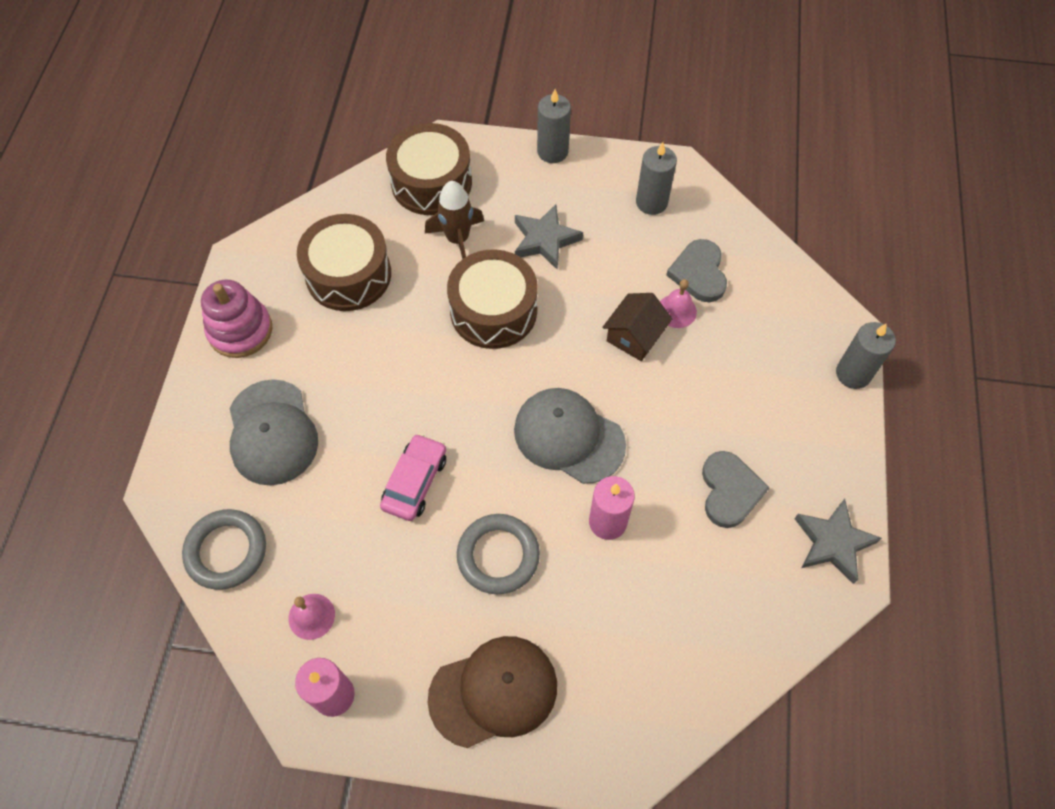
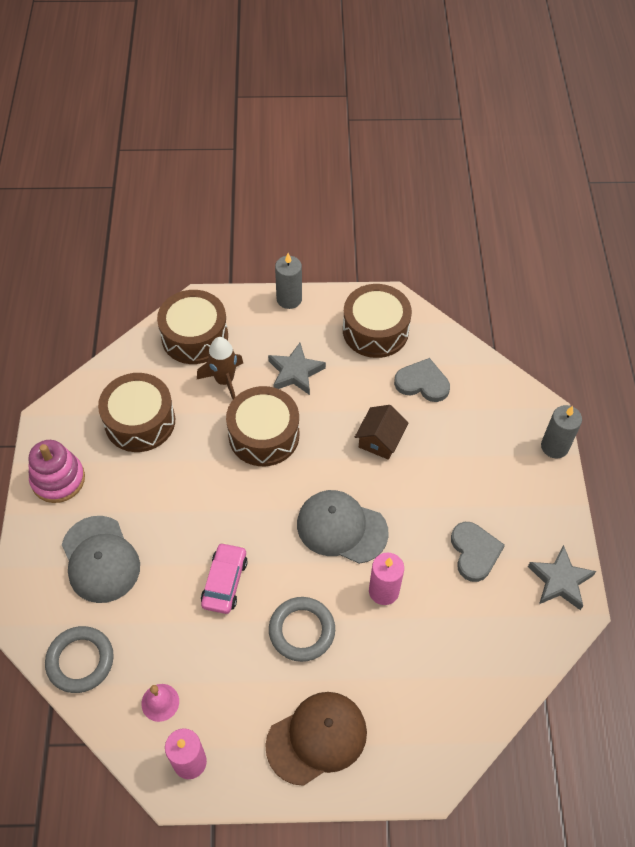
camera: 10 degrees left, 5 degrees down
grey candle [636,142,677,215] -> brown drum [343,284,412,358]
pink bell [660,279,697,328] -> none
grey heart [666,239,727,302] -> grey heart turned 120 degrees clockwise [394,358,450,402]

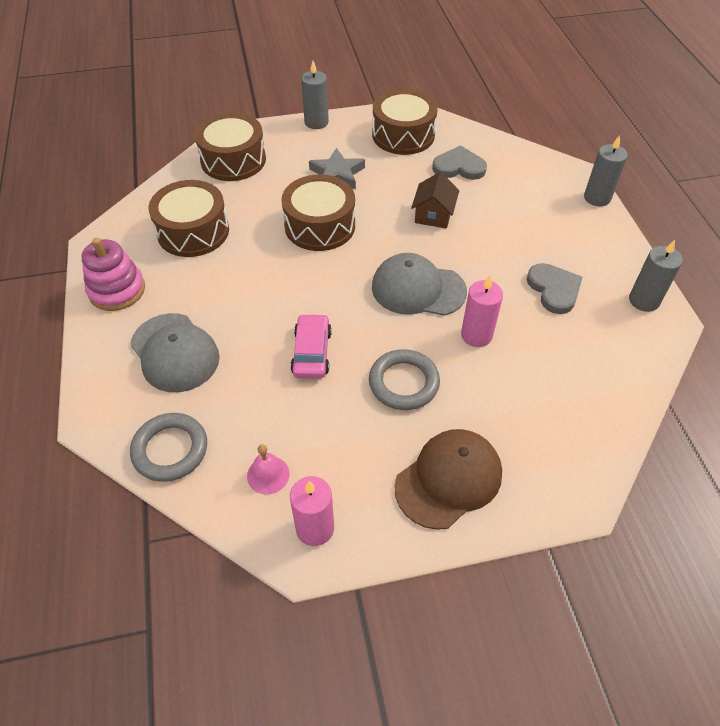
camera: 10 degrees left, 5 degrees down
brown rocket [197,337,243,399] -> none
grey star [528,545,596,610] -> grey candle [629,240,683,312]

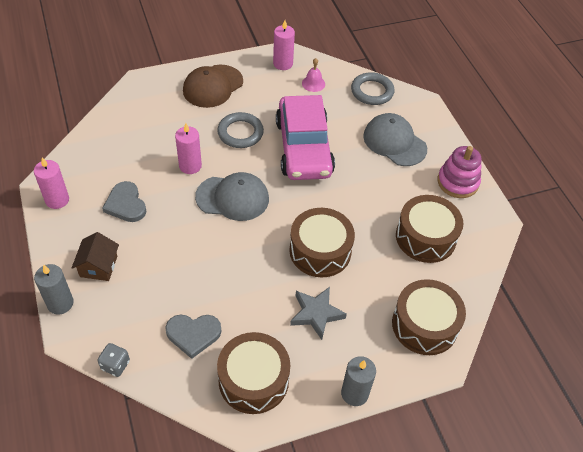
camera: 170 degrees right, 0 degrees up
pink car [291,314,332,378] -> pink car [276,95,335,180], size x2.05
brown house [411,172,459,229] -> brown house moved to [72,232,119,281]
grey candle [629,240,683,312] -> pink candle [34,157,69,209]
none -> grey dice [97,343,130,377]

